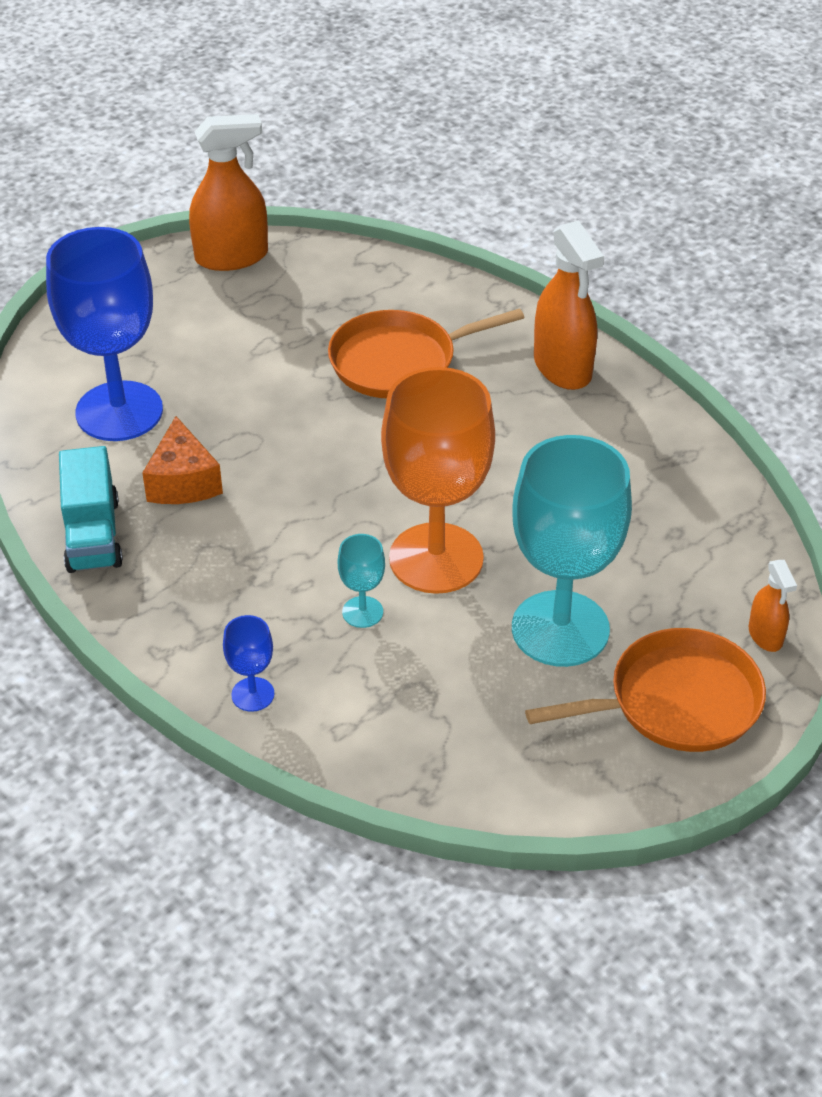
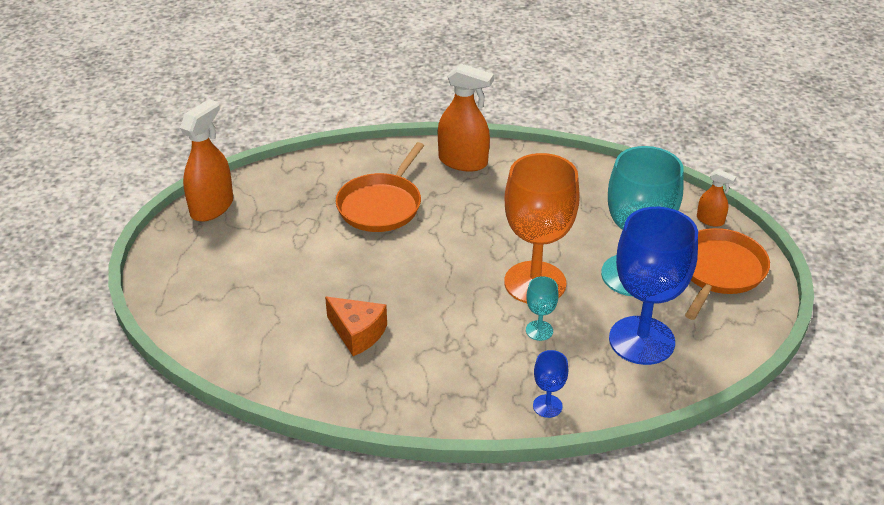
camera: 45 degrees left, 5 degrees down
blue goblet [46,227,163,441] -> blue goblet moved to [609,207,698,365]
turquoise truck [59,446,123,573] -> none

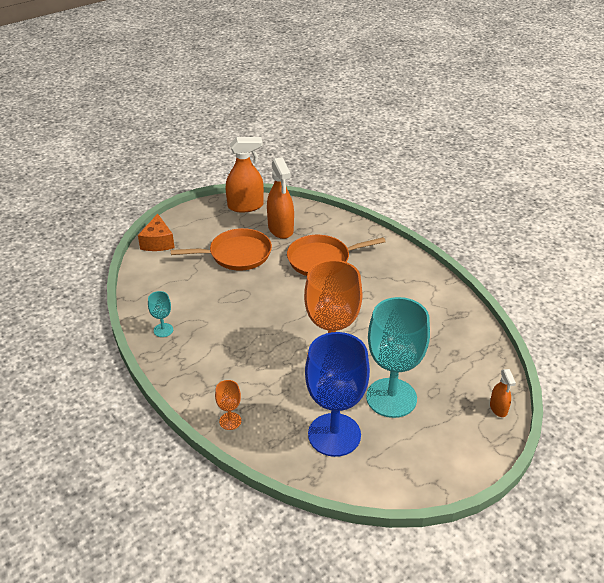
camera: 50 degrees right, 0 degrees up
orange cheese [325,297,387,356] -> orange cheese moved to [138,214,175,251]
orange spray bottle [438,64,494,171] -> orange spray bottle moved to [267,157,294,239]
turquoise goblet [526,276,558,341] -> turquoise goblet moved to [148,291,173,337]
blue goblet [533,350,568,418] -> orange goblet [215,380,241,430]
orange pan [685,228,770,320] -> orange pan moved to [171,228,272,271]

